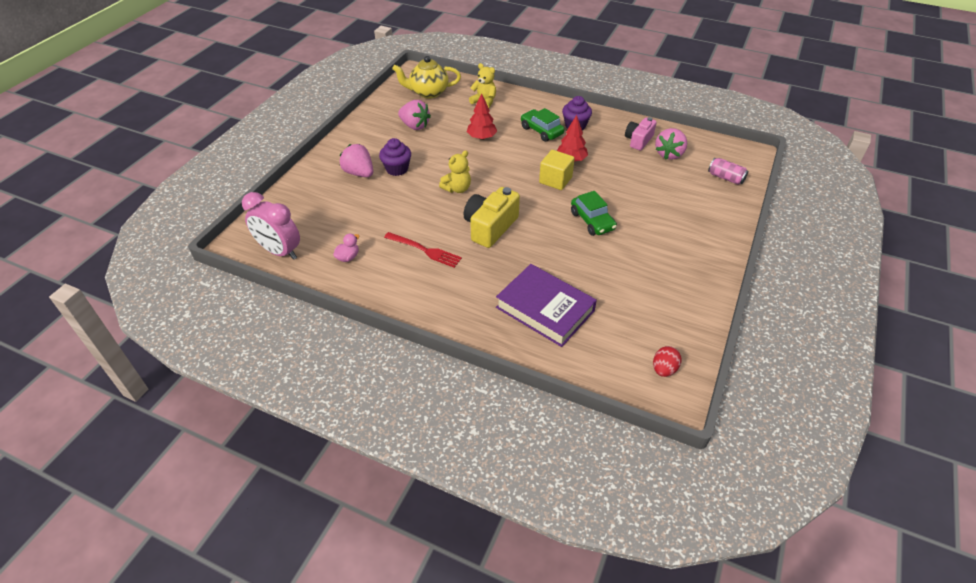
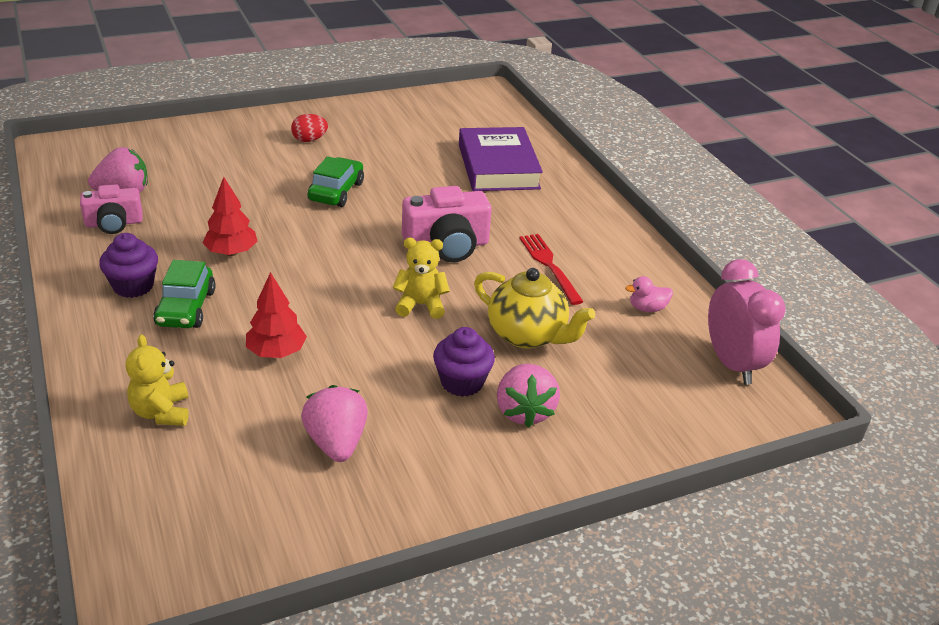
camera: 140 degrees left, 10 degrees down
yellow teapot [392,56,461,99] -> yellow teapot moved to [474,268,595,349]
yellow camera [464,187,520,248] -> pink camera [402,186,492,262]
yellow cube [539,150,575,190] -> none
red egg [653,346,682,377] -> red egg moved to [291,114,328,142]
pink can [708,158,748,185] -> none

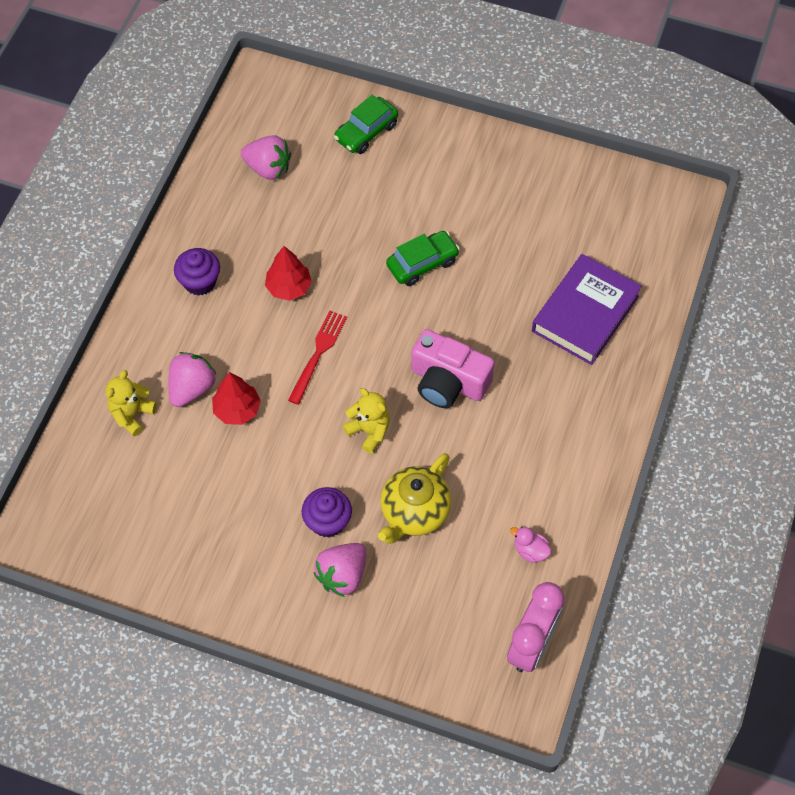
camera: 45 degrees right, 25 degrees up
pink camera [80,184,143,234] -> none
green car [153,260,216,328] -> green car moved to [334,95,398,154]
red egg [291,114,328,142] -> none
pink strawberry [301,385,368,462] -> pink strawberry moved to [168,352,217,407]
yellow teapot [474,268,595,349] -> yellow teapot turned 45 degrees clockwise [378,453,451,544]
red fork [519,234,584,305] -> red fork moved to [288,311,347,405]

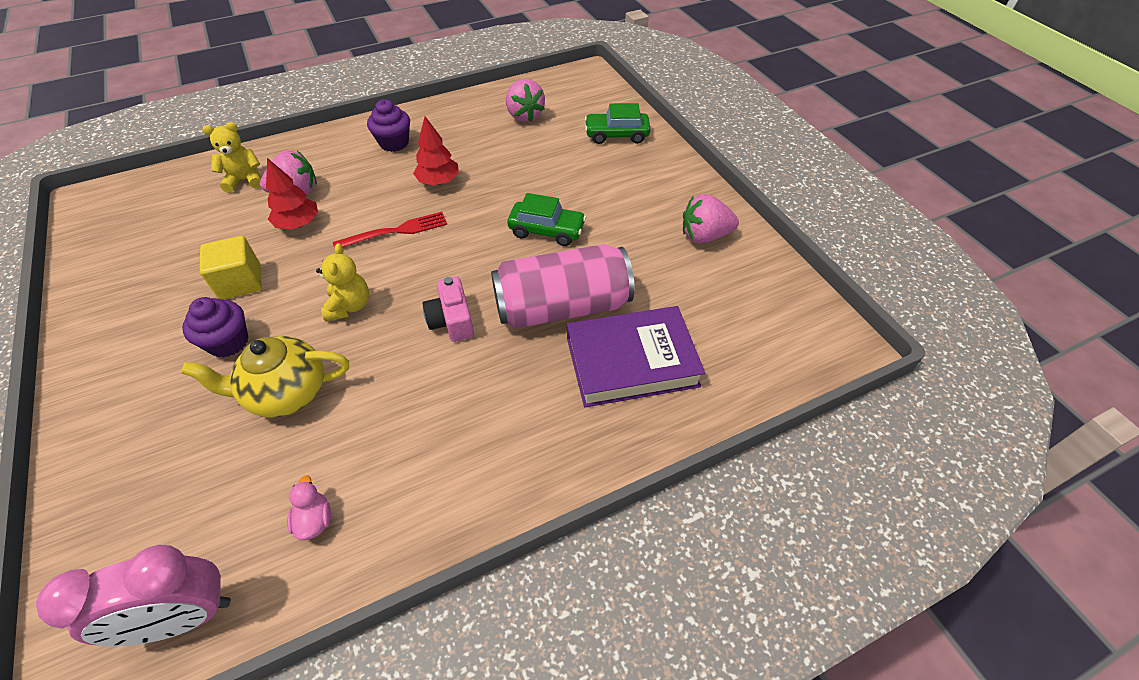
camera: 45 degrees right, 10 degrees down
pink strawberry [314,543,367,597] -> pink strawberry moved to [683,194,739,244]
pink camera [411,329,495,408] -> pink camera [422,277,474,342], size x0.65
none -> yellow cube [200,236,262,299]
none -> pink can [491,244,635,329]

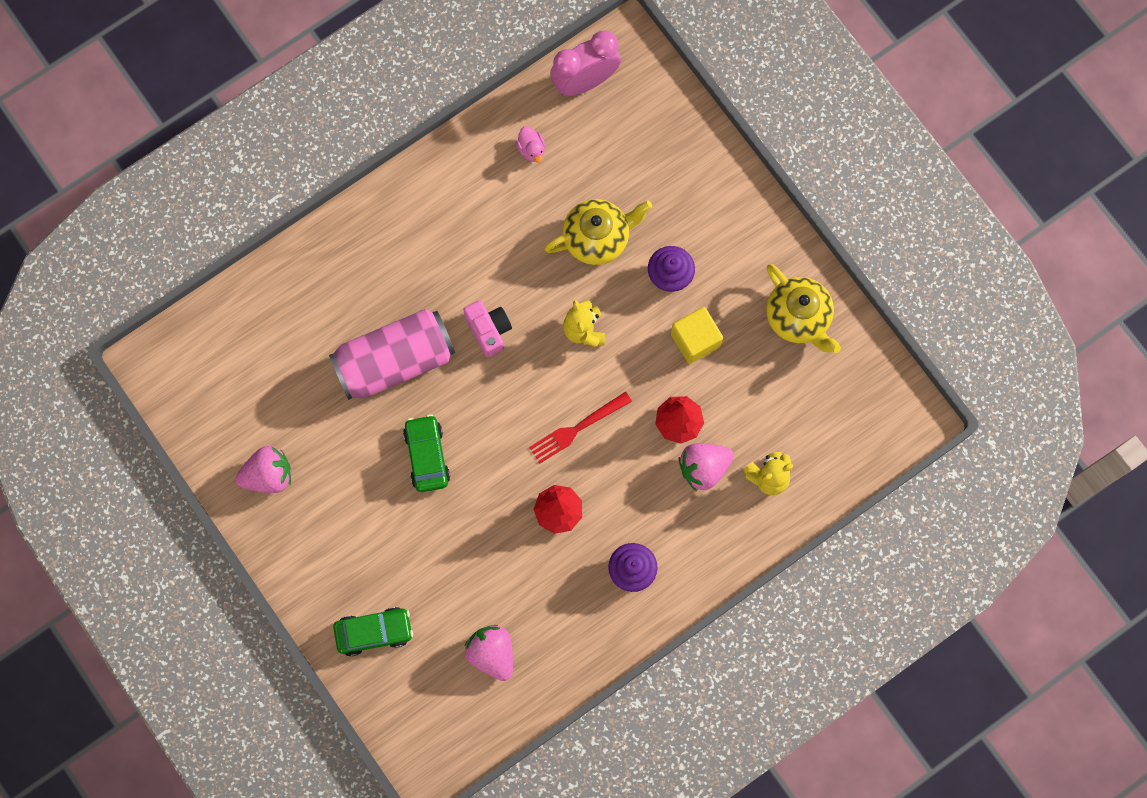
camera: 170 degrees right, 25 degrees up
green car [507,193,586,246] -> green car turned 75 degrees clockwise [403,414,450,492]
purple book [567,306,705,407] -> none
none -> yellow teapot [766,264,841,353]

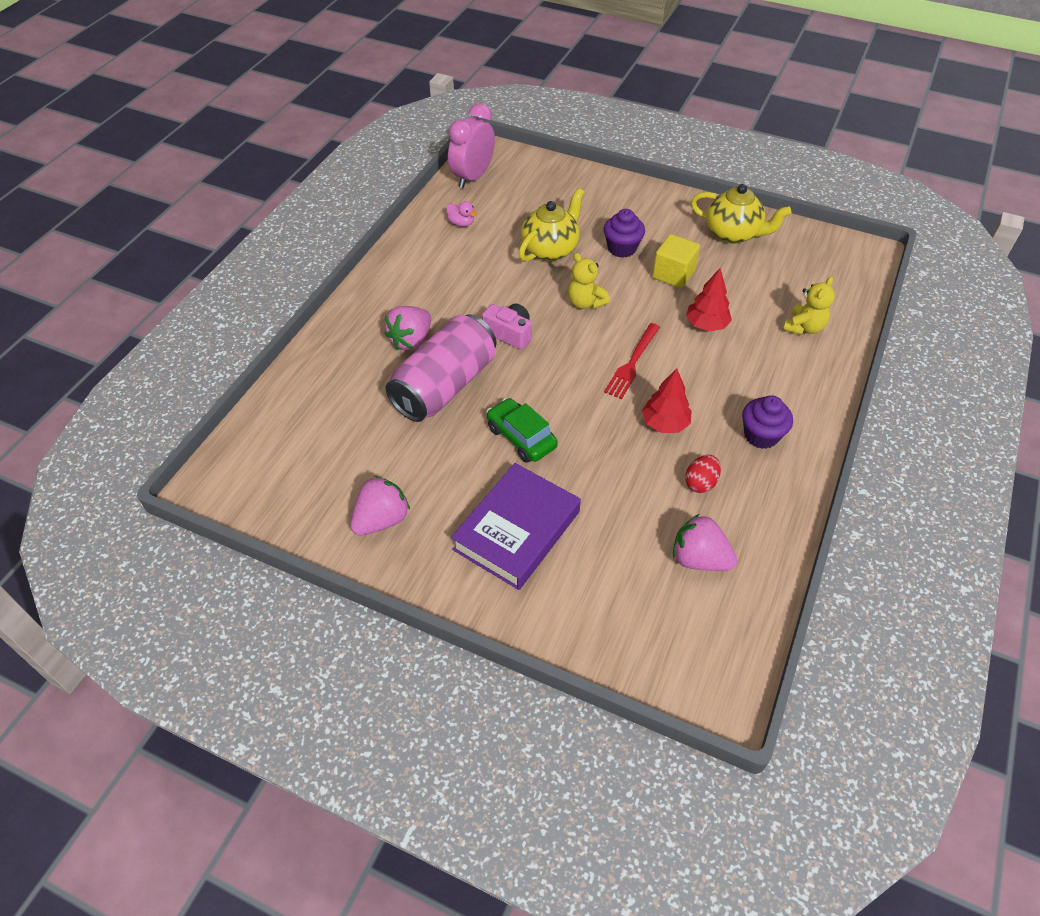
camera: 30 degrees left, 25 degrees down
green car [333,607,413,656] -> none
pink strawberry [679,443,734,491] -> pink strawberry moved to [384,306,431,350]
none -> purple book [451,463,581,590]
none -> red egg [685,455,721,493]

